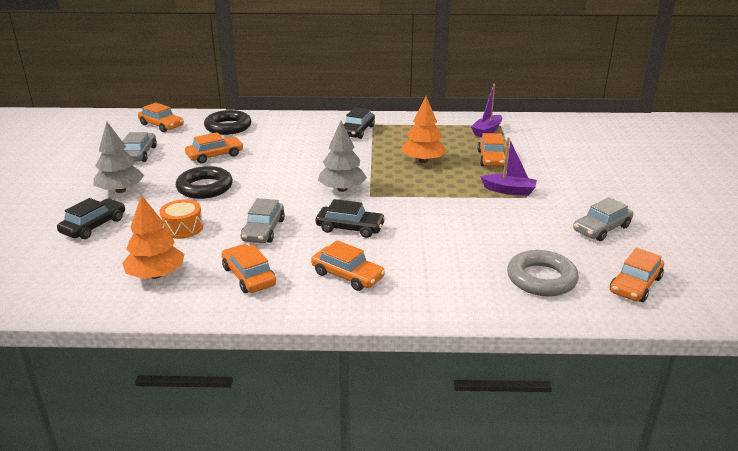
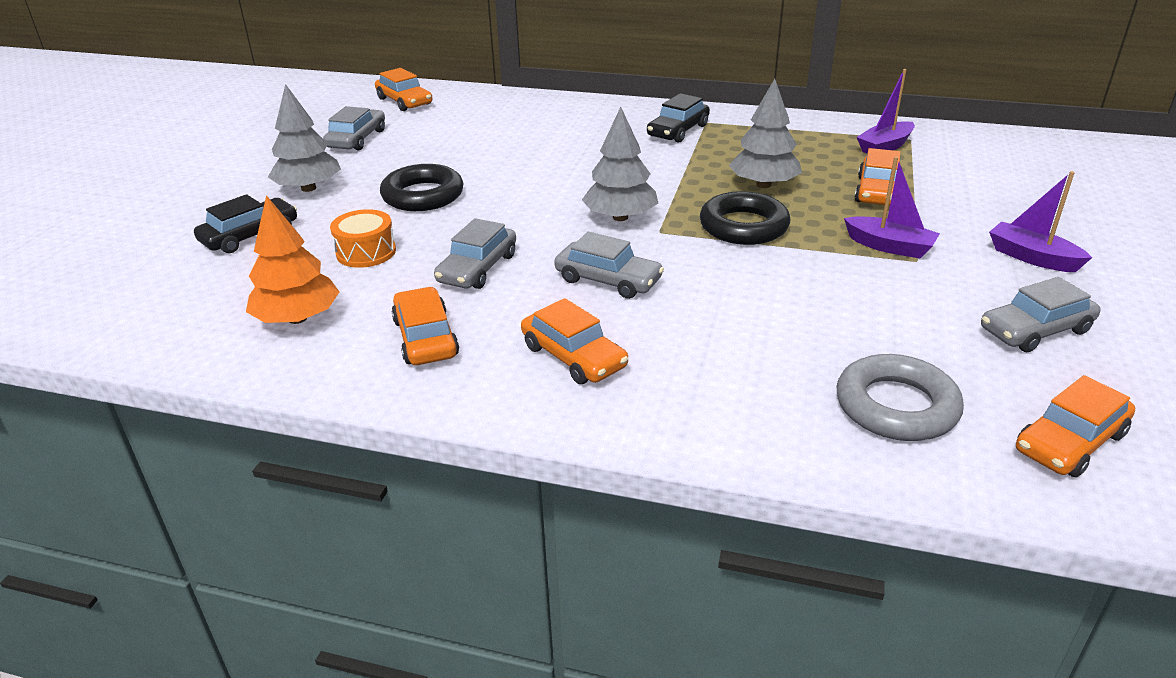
camera: 15 degrees right, 5 degrees up
orange car [185,132,244,164] -> none
black ring [204,110,251,135] -> black ring moved to [700,191,790,245]
black car [316,199,386,238] -> grey car [554,232,664,299]
orange tree [401,96,447,163] -> grey tree [729,79,802,188]
none -> purple boat [989,171,1092,272]

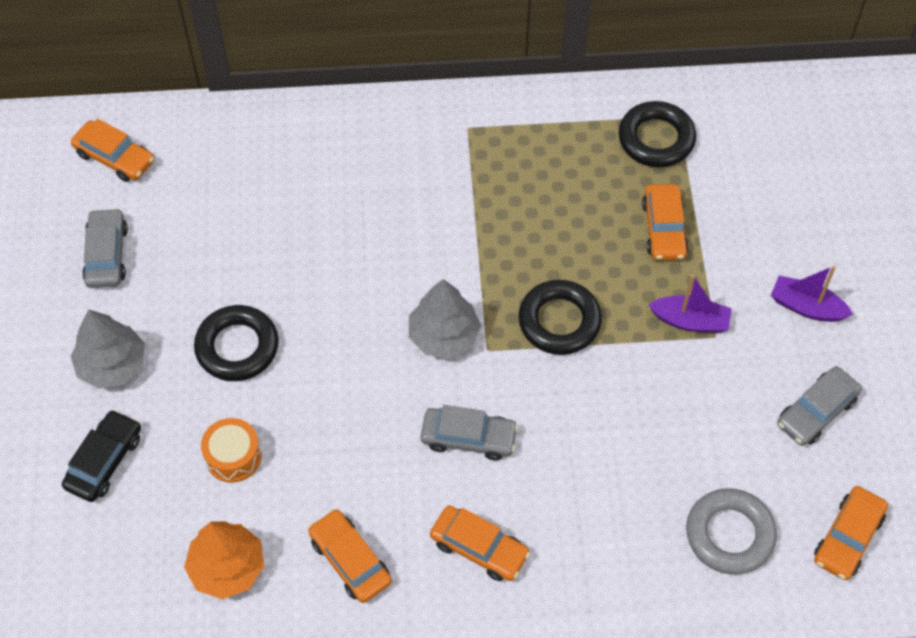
camera: 20 degrees left, 25 degrees up
grey car [434,218,516,289] -> none
black car [647,93,710,143] -> none
grey tree [729,79,802,188] -> none
purple boat [857,69,915,153] -> black ring [618,101,696,167]

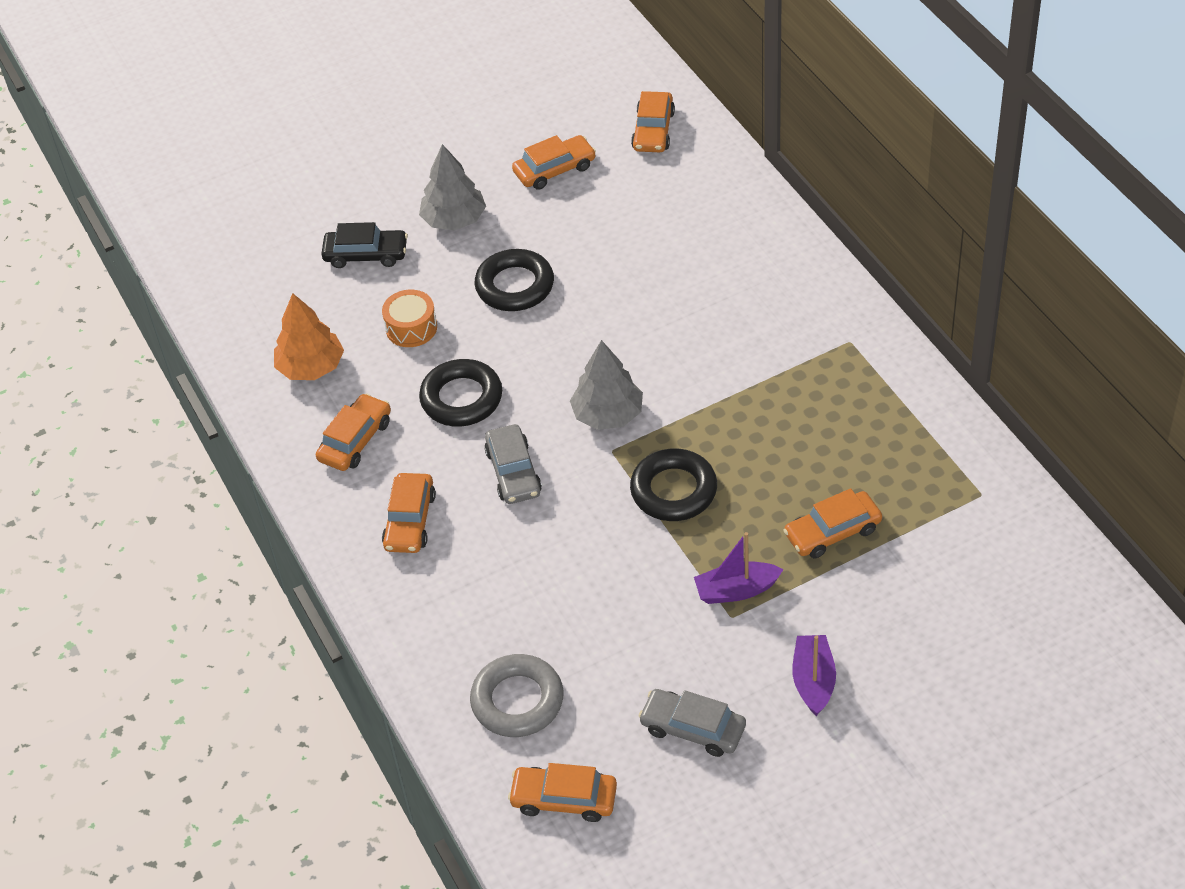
camera: 70 degrees right, 10 degrees down
grey car [82,208,128,288] -> orange car [512,135,596,190]
black ring [618,101,696,167] -> black ring moved to [419,359,502,427]
purple boat [648,275,732,333] -> purple boat turned 90 degrees clockwise [694,532,784,604]

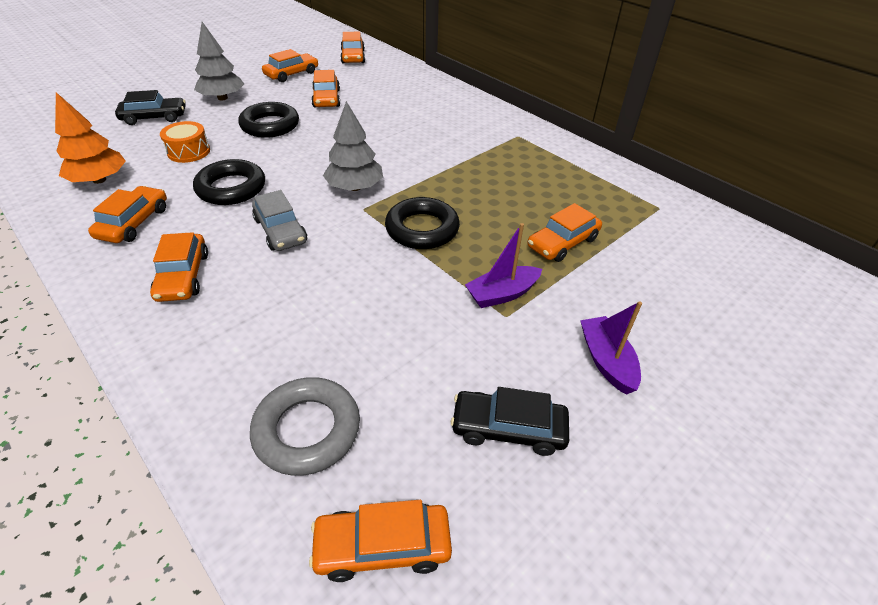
camera: 20 degrees left, 5 degrees down
grey car [639,689,746,757] -> black car [451,387,569,456]
none -> orange car [311,70,340,108]

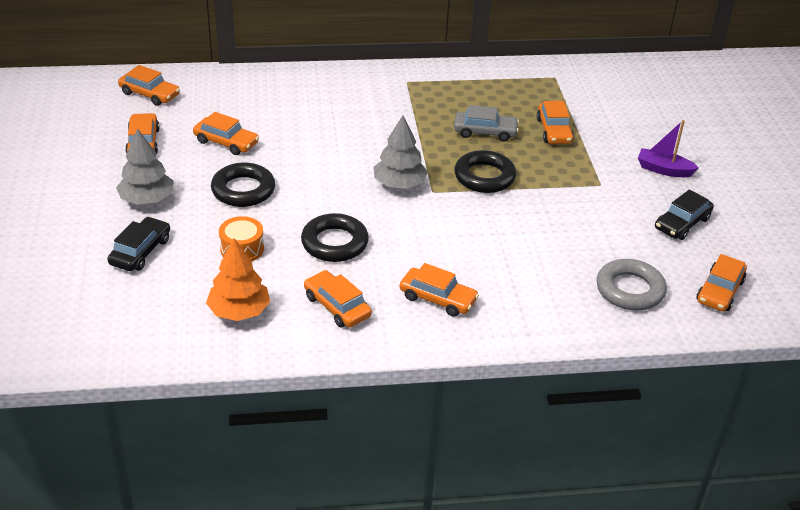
camera: 55 degrees left, 5 degrees down
grey car [252,190,307,251] -> grey car moved to [454,105,519,142]
purple boat [465,223,542,308] -> none

